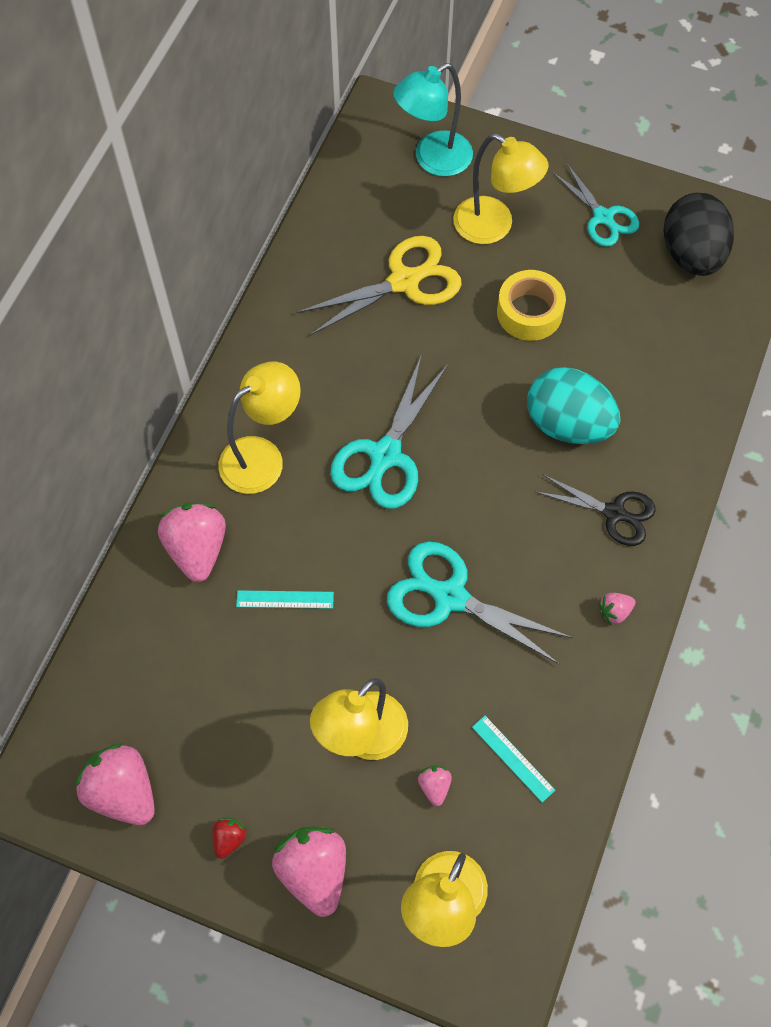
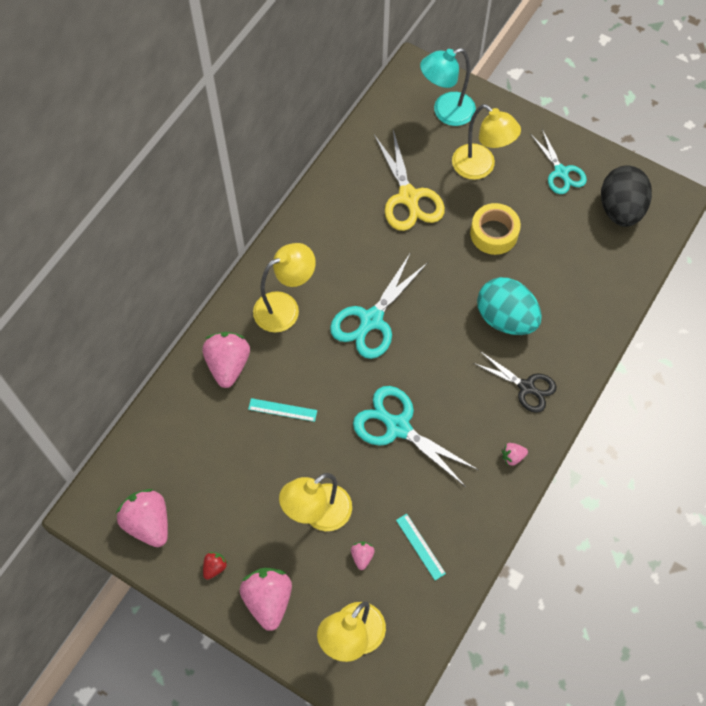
camera: 10 degrees right, 0 degrees up
yellow scissors [296,236,462,336] -> yellow scissors turned 90 degrees clockwise [374,130,445,231]

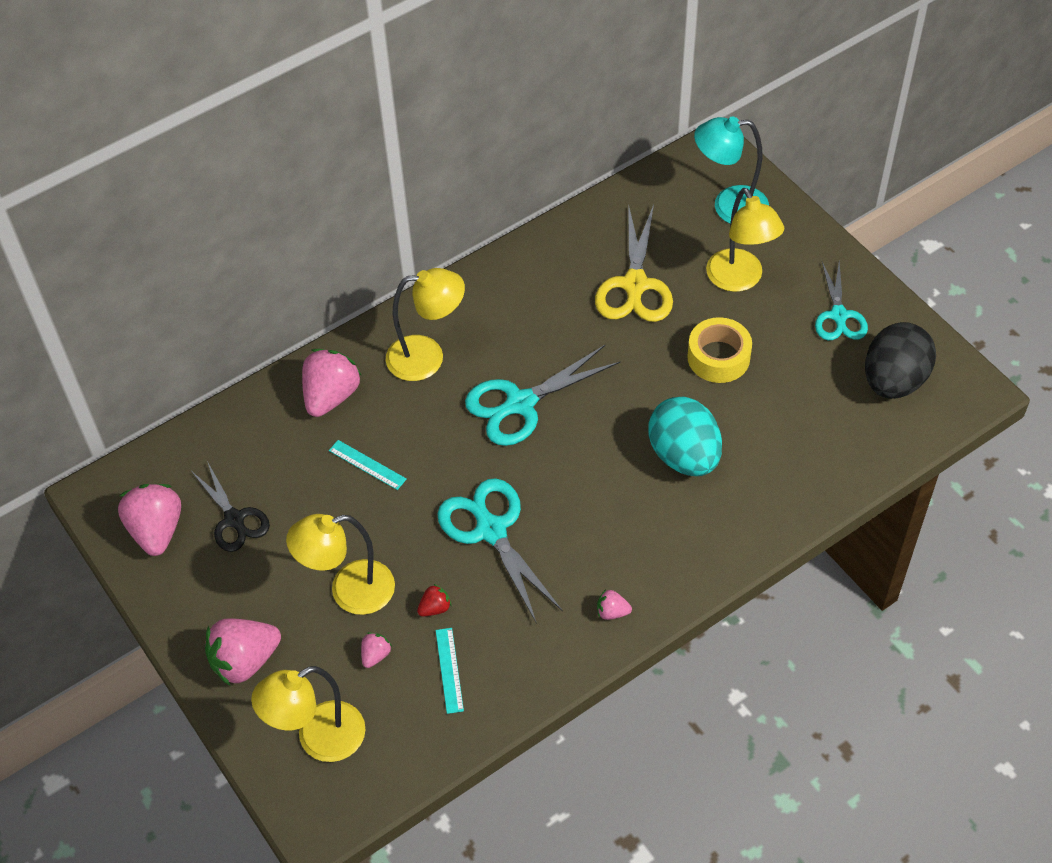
camera: 25 degrees right, 10 degrees down
red strawberry [203,552,228,580] -> red strawberry moved to [417,584,451,616]
pink strawberry [240,568,292,631] -> pink strawberry turned 135 degrees counterclockwise [205,618,281,686]
black scissors [473,351,557,413] -> black scissors moved to [191,461,270,552]

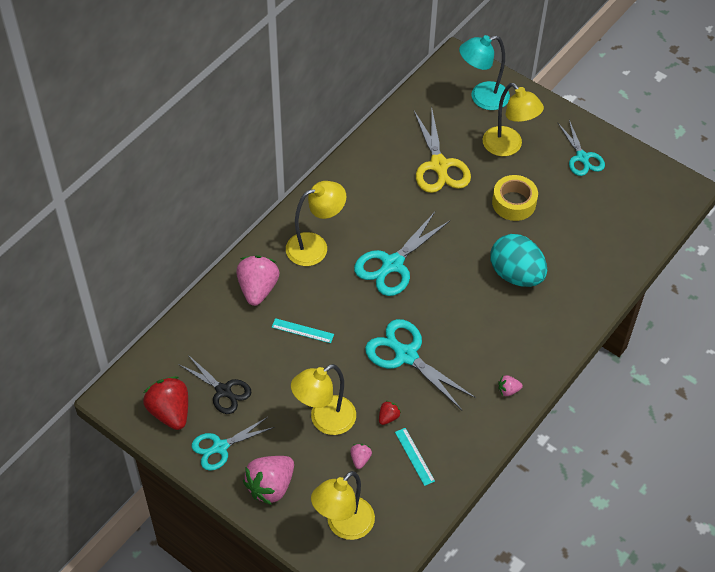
camera: 20 degrees left, 0 degrees up
pink strawberry [118,484,181,556] -> red strawberry [143,376,188,430]
black egg [865,322,936,399] -> none
none -> turquoise scissors [192,417,275,471]

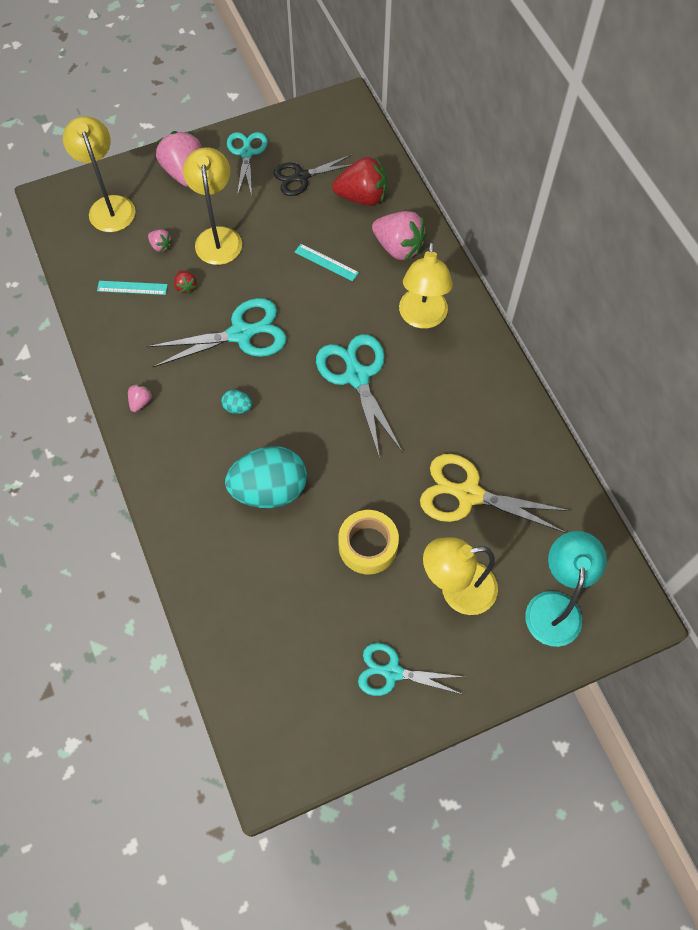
camera: 120 degrees right, 10 degrees up
red strawberry [143,376,188,430] -> red strawberry moved to [332,157,387,206]
turquoise ruler [272,318,334,343] -> turquoise ruler turned 75 degrees clockwise [294,244,359,281]
none -> turquoise egg [221,390,252,414]

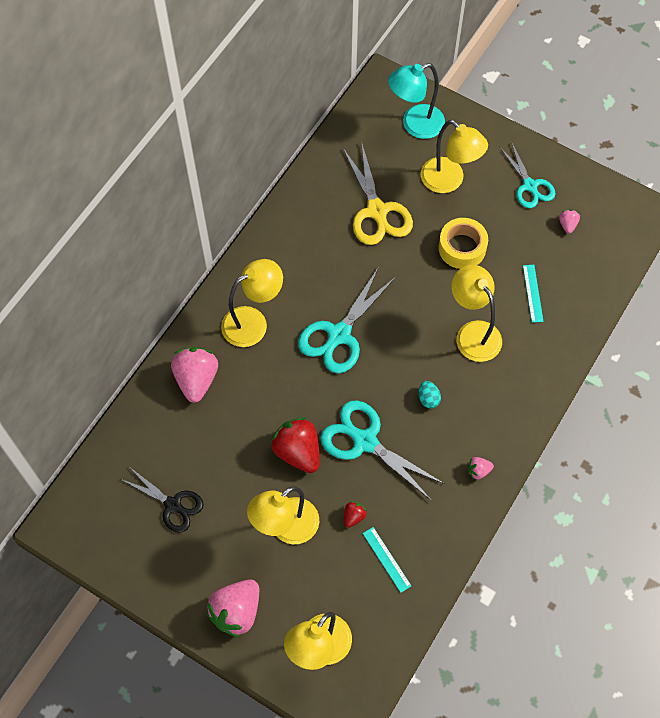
camera: 125 degrees left, 0 degrees up
pink strawberry [148,229,173,252] -> pink strawberry moved to [559,210,580,234]
turquoise egg [225,446,307,508] -> yellow lamp [452,265,502,362]
turquoise scissors [227,132,268,196] -> none
turquoise ruler [294,244,359,281] -> turquoise ruler moved to [523,265,544,323]
red strawberry [332,157,387,206] -> red strawberry moved to [270,417,320,473]

